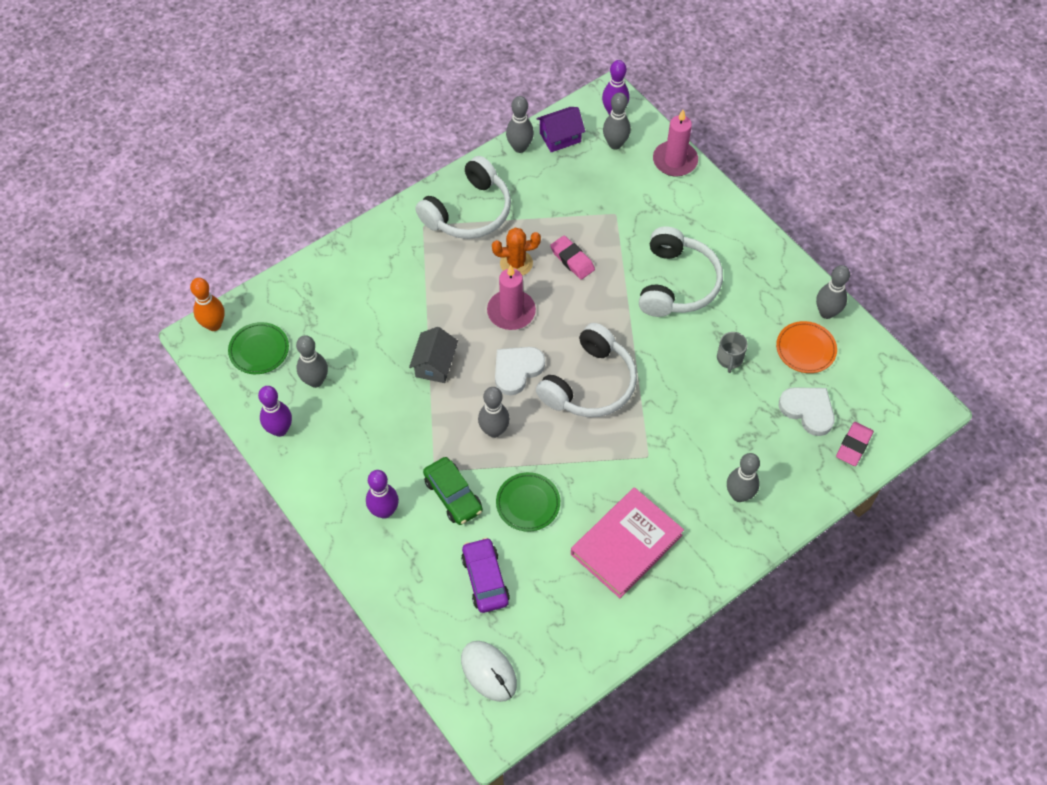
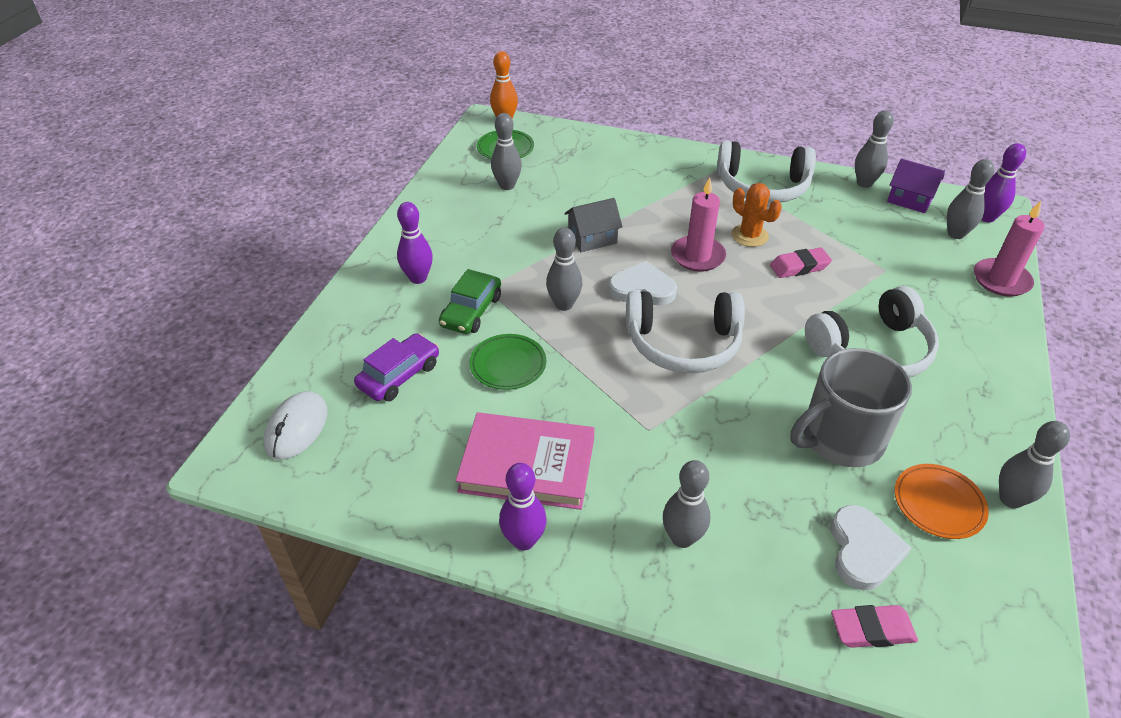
camera: 55 degrees right, 15 degrees down
purple bowling pin [258,386,292,437] -> purple bowling pin moved to [499,463,547,550]
pink eraser [550,236,595,280] -> pink eraser turned 60 degrees clockwise [770,248,832,278]
grey mug [717,332,748,373] -> grey mug [791,348,912,467], size x2.21

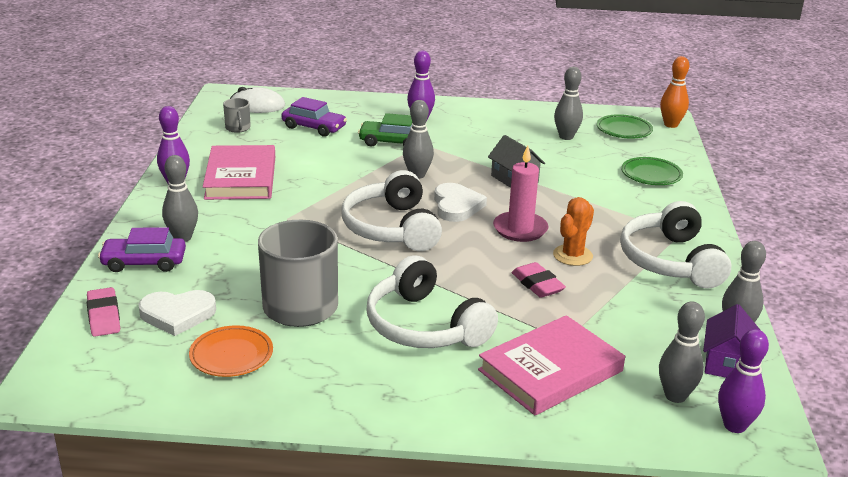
camera: 75 degrees right, 15 degrees down
green plate [469,334,546,390] -> green plate moved to [621,157,683,185]
pink candle [974,201,1044,297] -> none
grey bowling pin [999,421,1070,509] -> none
none -> purple car [98,227,186,272]
none -> grey mug [223,98,251,133]
none -> pink book [478,315,625,415]

